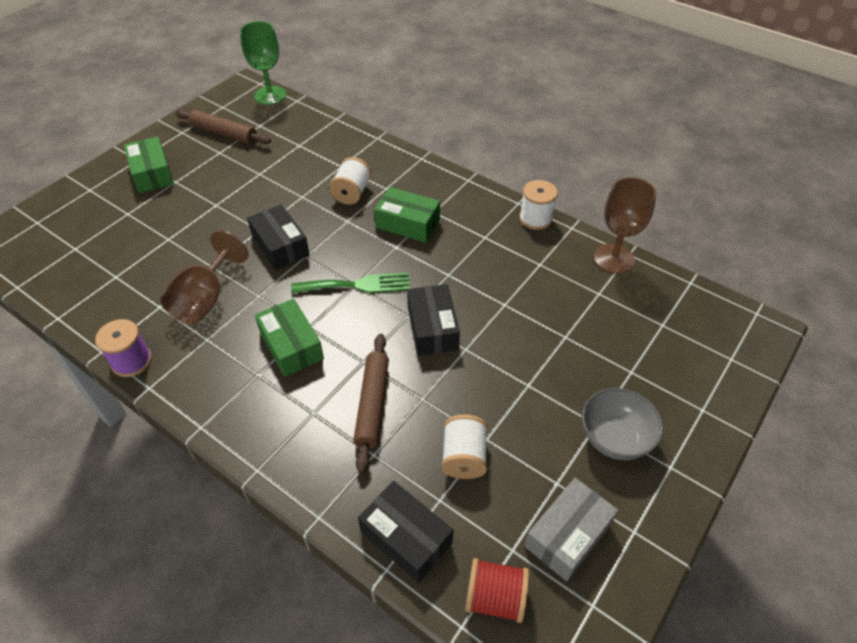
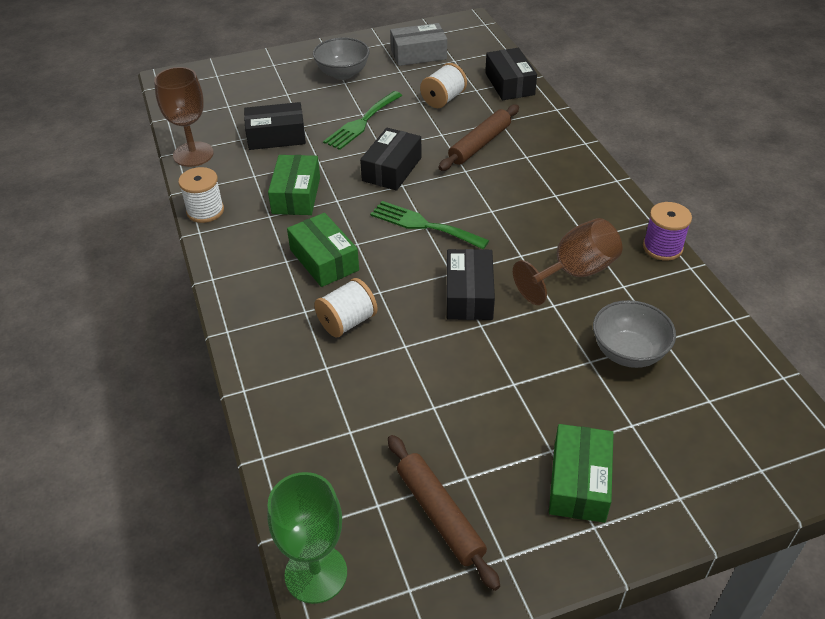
camera: 145 degrees left, 5 degrees down
green box [255,299,324,377] -> green box moved to [268,155,320,215]
red spool [465,558,529,623] -> none
none -> black box [244,102,306,150]
none -> green fork [323,91,403,150]
none -> grey bowl [593,300,676,368]

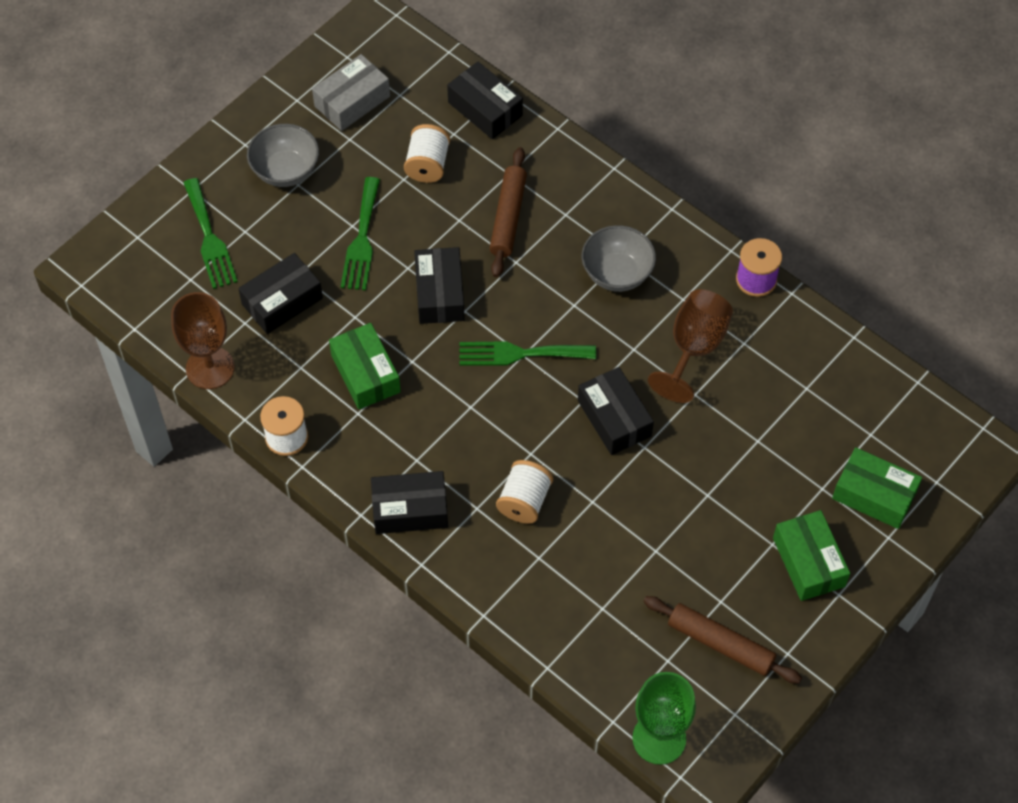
camera: 30 degrees left, 15 degrees up
green box [287,213,359,287] -> green box moved to [832,447,922,529]
grey bowl [593,300,676,368] -> grey bowl moved to [582,225,656,292]
none -> green fork [183,178,238,289]
none -> black box [371,471,448,534]

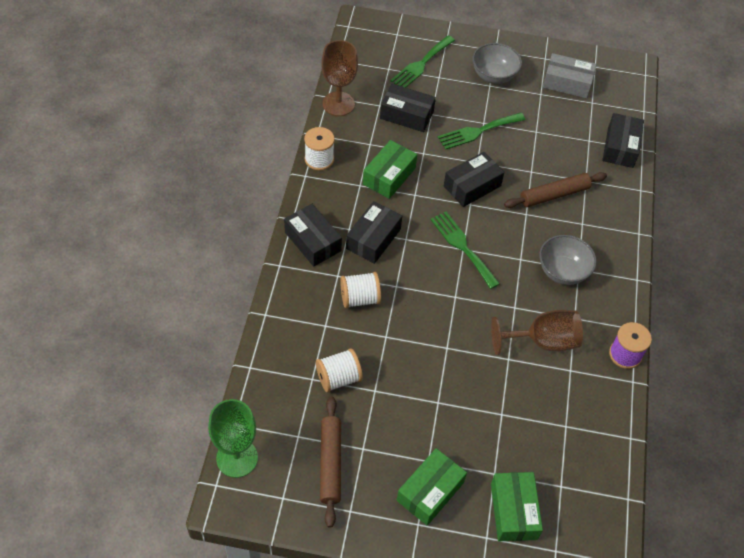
camera: 55 degrees right, 5 degrees down
white spool [404,124,450,183] -> white spool moved to [316,348,363,392]
black box [578,367,654,455] -> black box moved to [346,201,402,264]

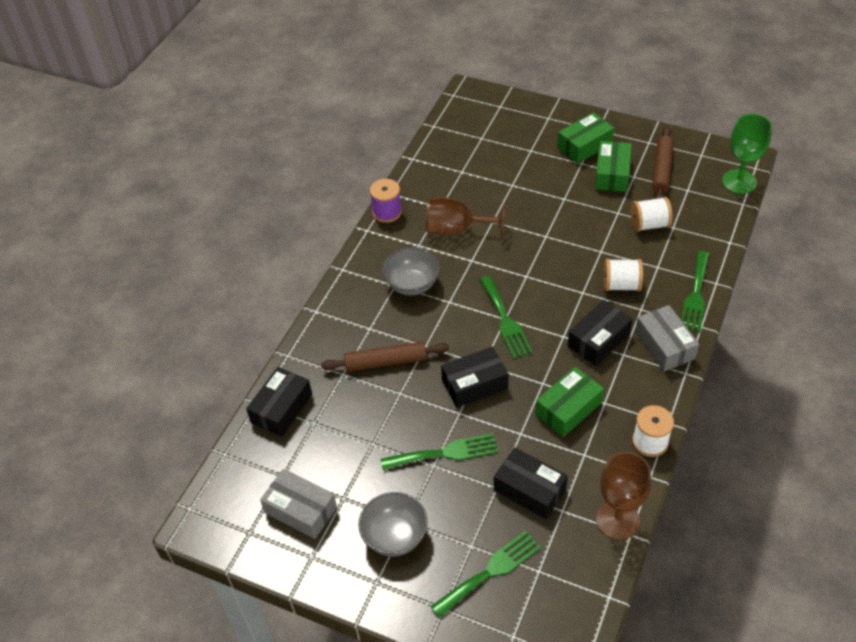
camera: 160 degrees left, 5 degrees down
black box [284,204,342,267] -> grey box [635,305,699,372]
green box [491,472,543,541] -> green box moved to [595,141,632,192]
none -> green fork [681,251,709,333]

